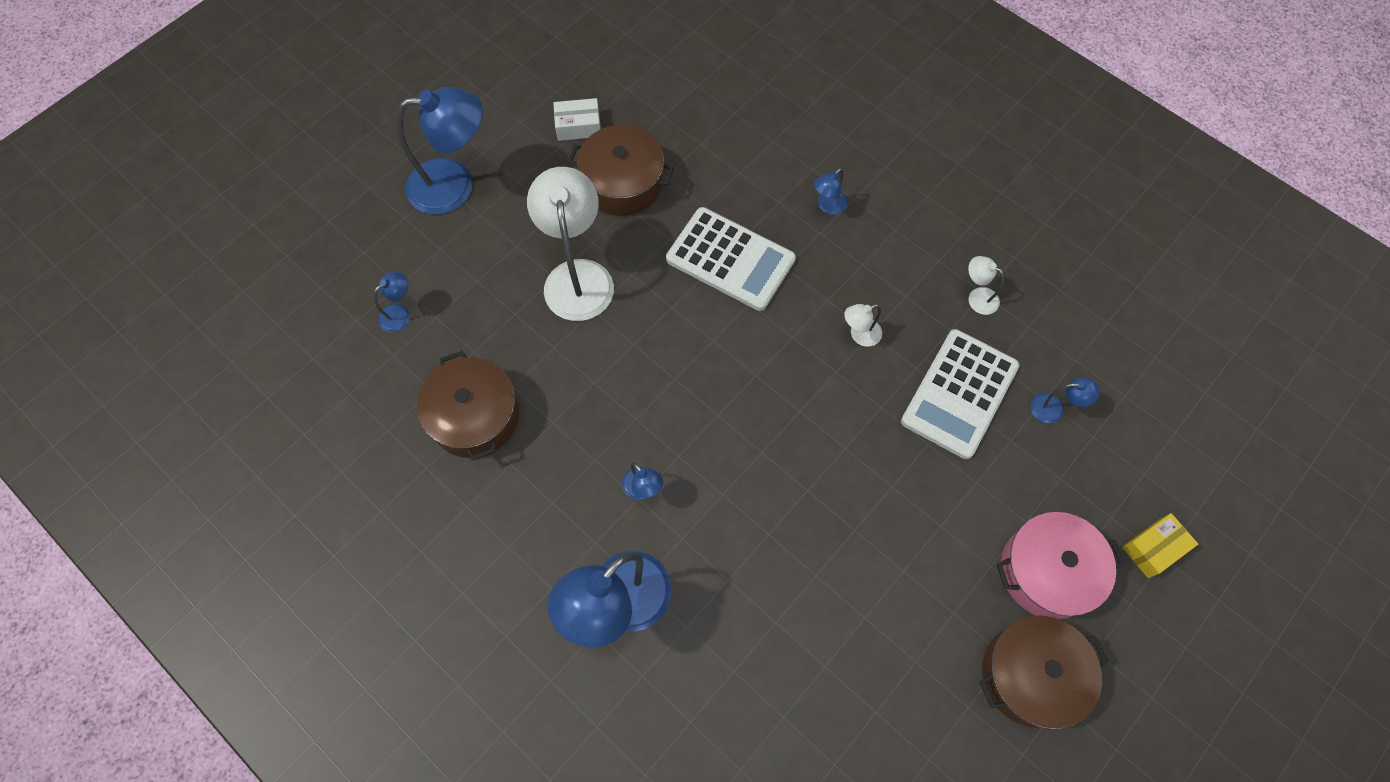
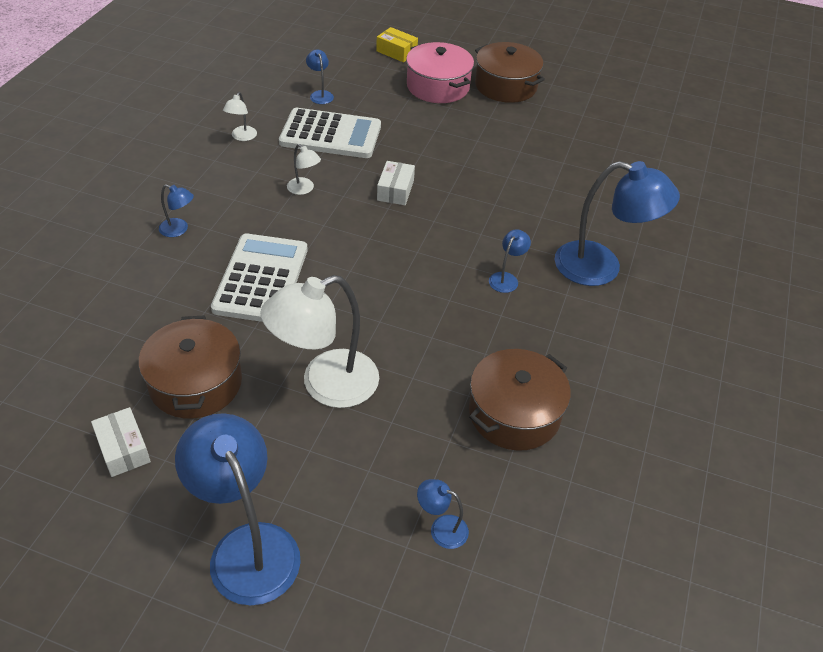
camera: 115 degrees left, 20 degrees down
none -> white box [377,161,415,205]

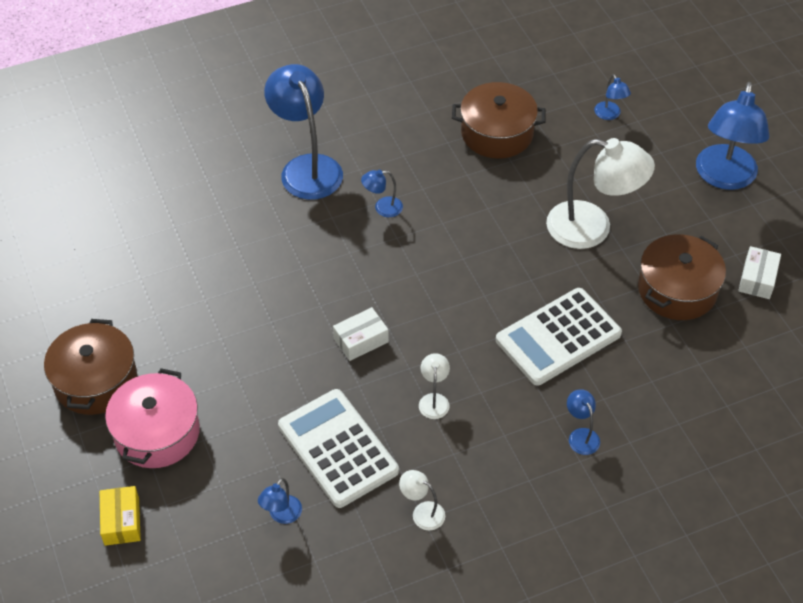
camera: 130 degrees left, 5 degrees up
white lamp [223,92,257,141] -> white lamp turned 120 degrees counterclockwise [399,470,445,530]

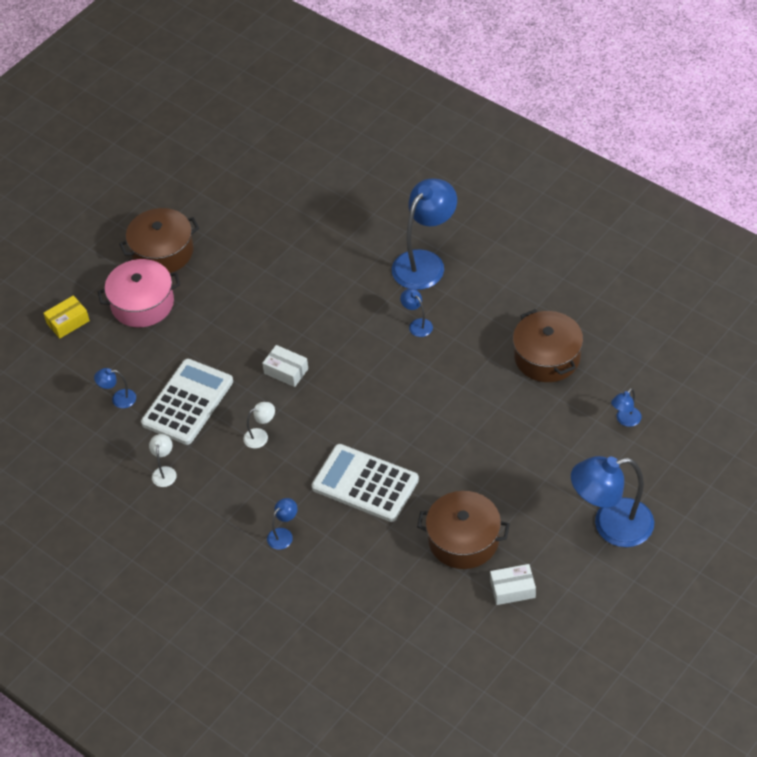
camera: 65 degrees right, 0 degrees up
white lamp [546,138,655,249] -> none

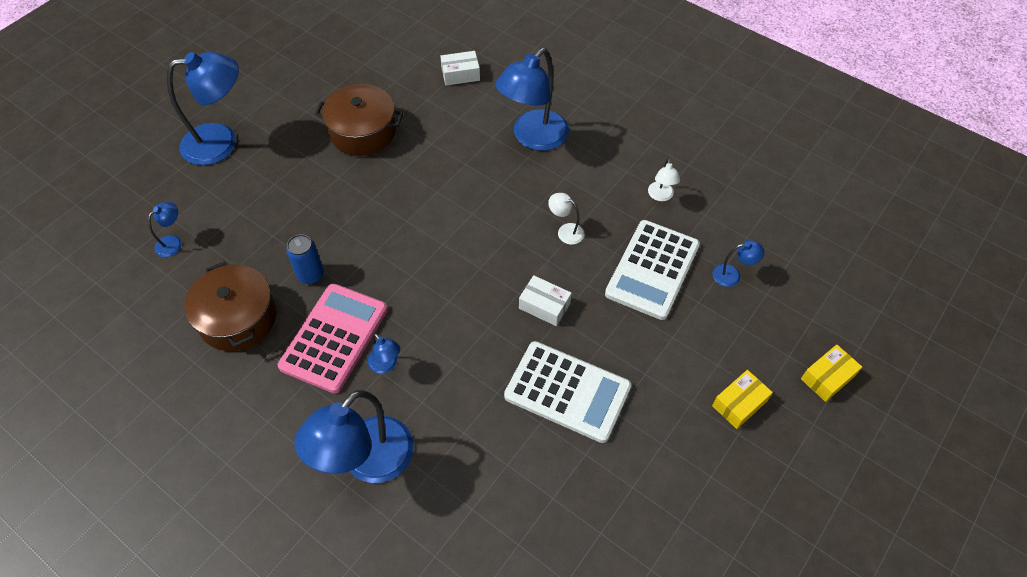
camera: 175 degrees right, 5 degrees up
pink pot [97,259,180,327] -> yellow box [712,370,773,429]
brown pot [119,208,199,273] -> none
white lamp [243,402,275,448] -> white lamp turned 60 degrees clockwise [548,193,584,245]
blue lamp [267,498,298,550] -> blue lamp [495,48,569,151], size x2.27
white calculator [312,444,419,522] -> white calculator moved to [504,341,631,443]
white box [490,564,536,605] -> white box moved to [440,51,480,85]
none -> pink calculator [278,283,388,393]
none -> blue can [286,234,324,284]

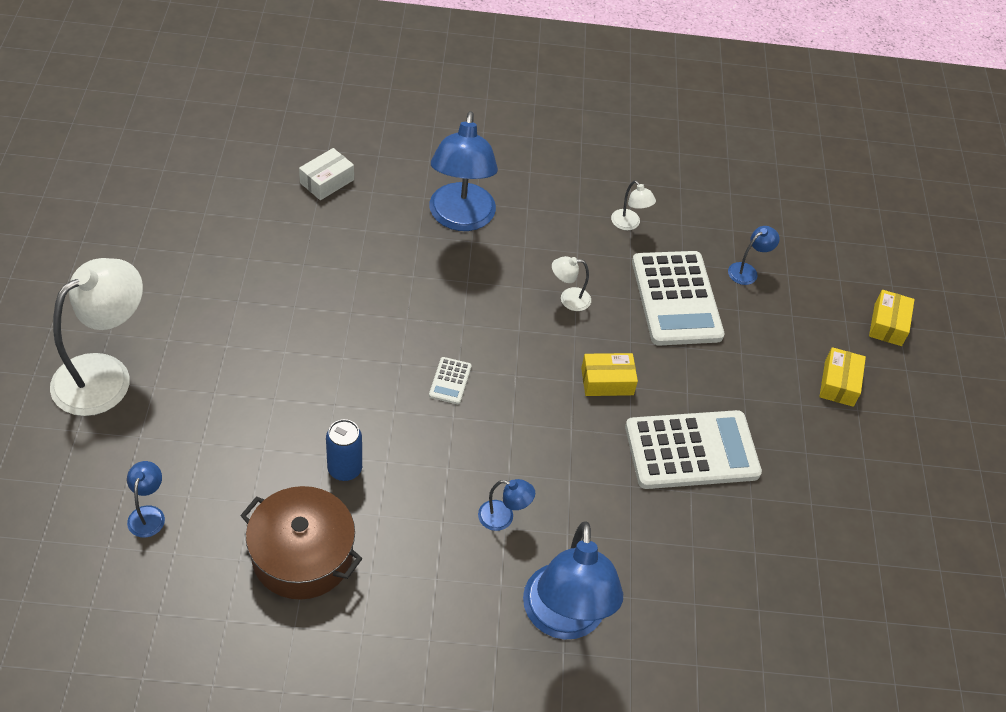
camera: 40 degrees left, 5 degrees down
blue lamp [167,52,239,165] -> white lamp [50,258,143,416]
pink calculator [278,283,388,393] -> none
brown pot [315,84,403,156] -> none
white box [519,275,572,326] -> yellow box [581,353,638,396]
none -> white calculator [429,357,472,404]

